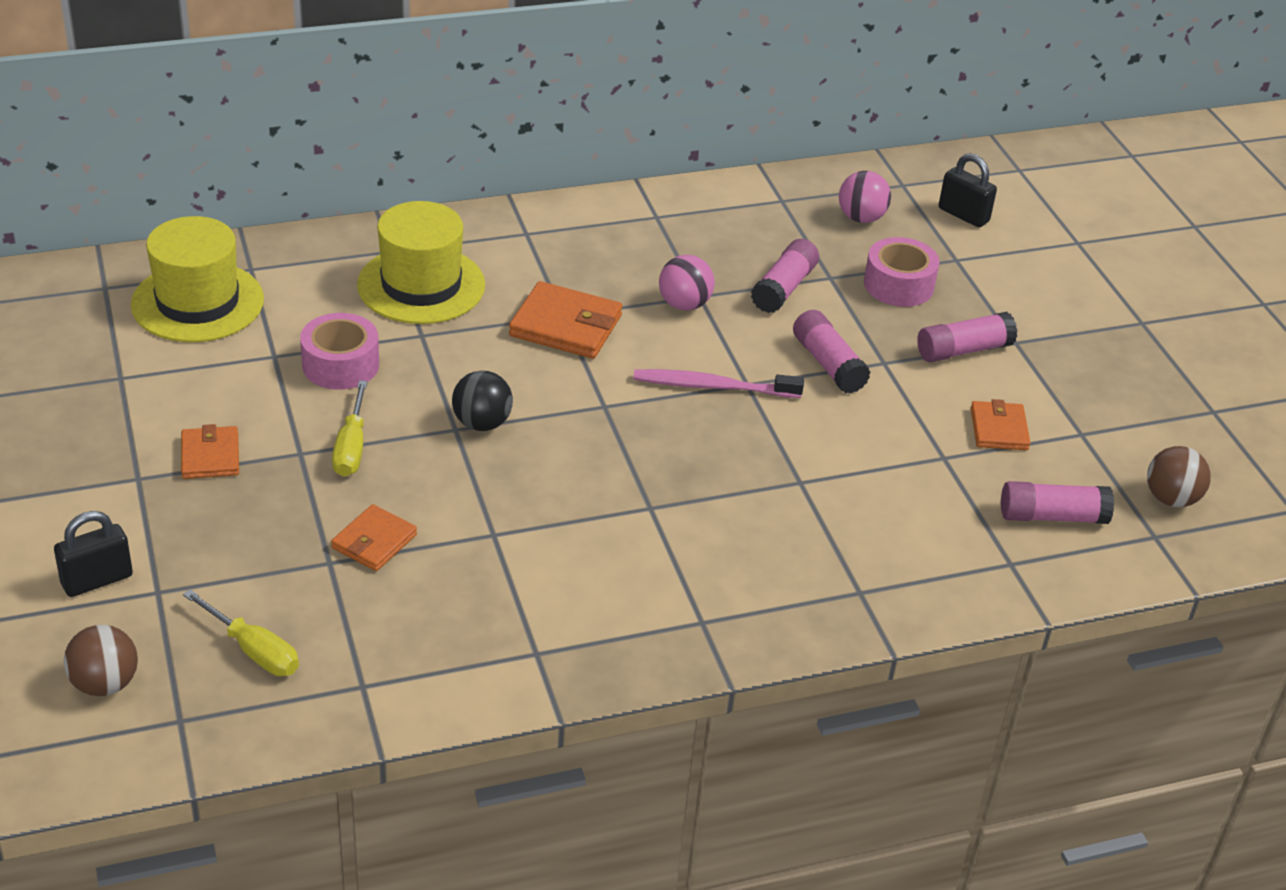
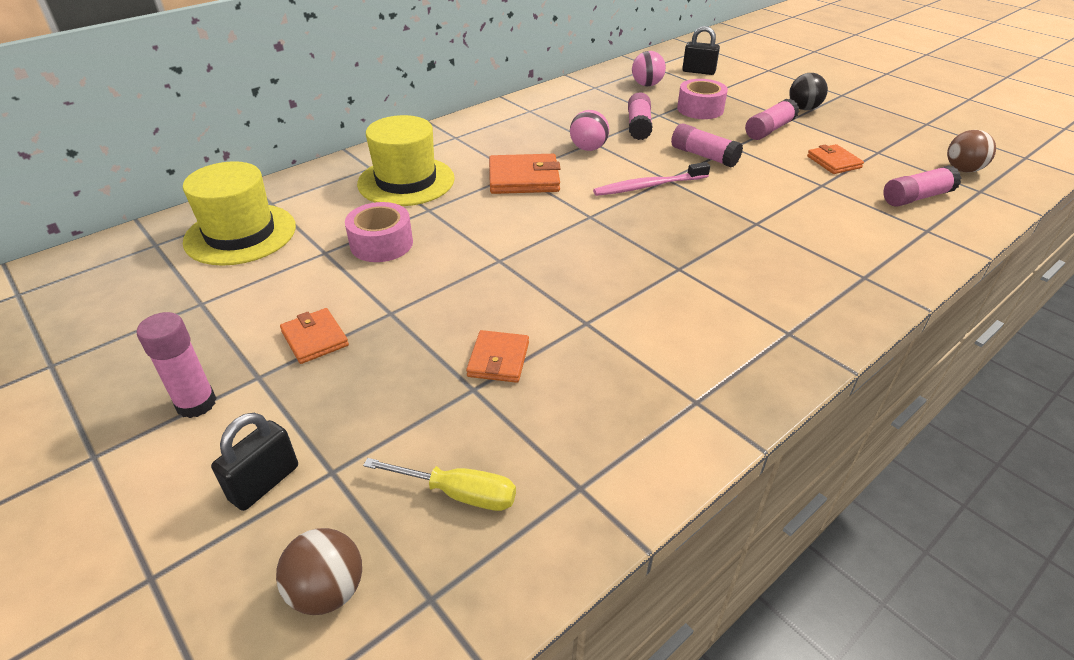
camera: 20 degrees left, 0 degrees up
yellow screwdriver [332,381,367,477] -> none
black ball [452,370,513,431] -> black ball moved to [789,73,828,110]
none -> pink glue stick [137,312,217,418]

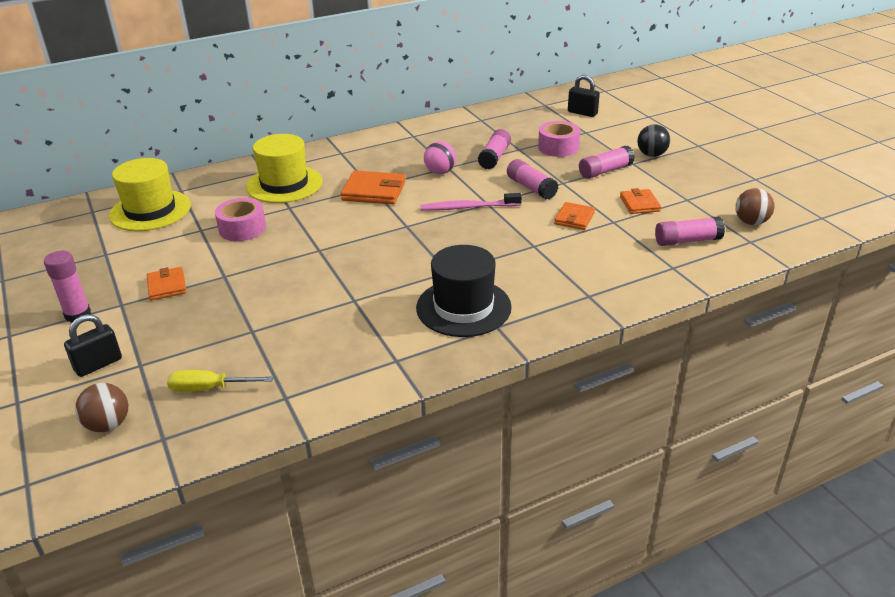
camera: 15 degrees right, 5 degrees down
yellow screwdriver [363,458,516,511] -> yellow screwdriver turned 150 degrees clockwise [167,370,273,392]
orange wallet [466,330,529,383] -> orange wallet moved to [554,202,595,230]
pink ball [632,51,666,86] -> none
none -> black hat [416,245,512,337]

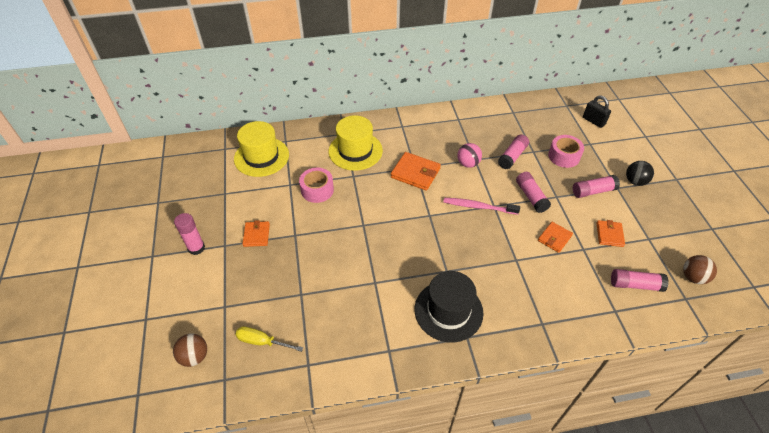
camera: 15 degrees right, 15 degrees up
black padlock [64,314,122,377] -> none

